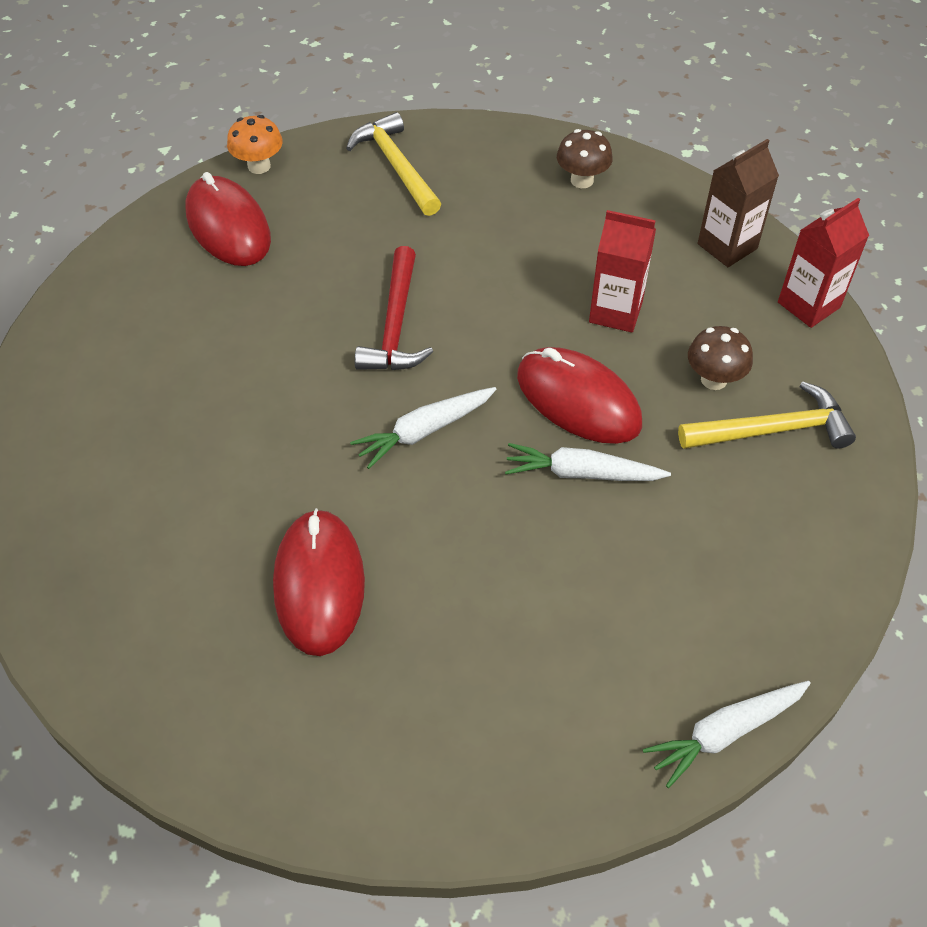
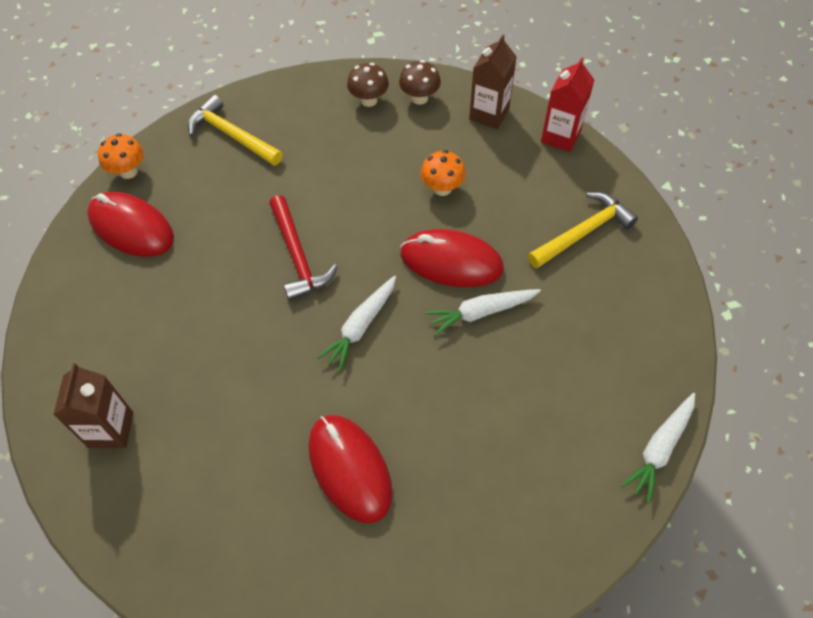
camera: 25 degrees left, 5 degrees up
red carton [589,210,656,333] -> orange mushroom [421,150,466,196]
brown mushroom [688,326,753,390] -> brown mushroom moved to [399,60,441,105]
none -> brown carton [53,363,133,448]

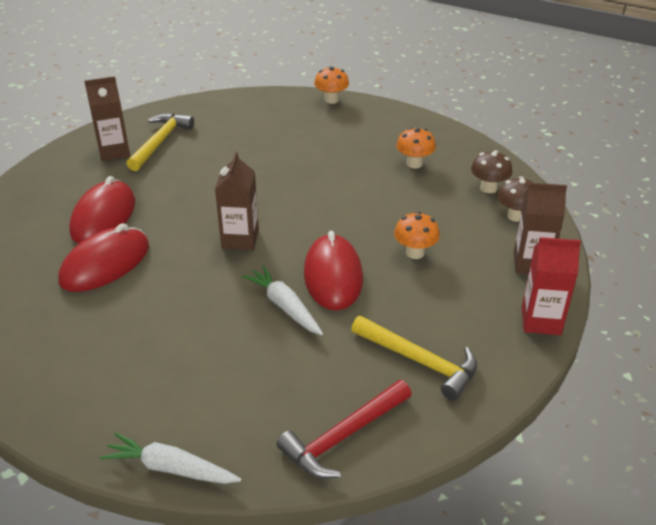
camera: 70 degrees right, 20 degrees down
red mouse [87,192,174,257] -> red mouse moved to [69,176,135,243]
yellow hammer [188,95,283,166] -> yellow hammer moved to [126,113,194,171]
red hammer [269,195,338,301] -> red hammer moved to [276,380,412,479]
white carrot [317,276,396,371] -> brown carton [215,152,259,250]
none -> orange mushroom [396,127,436,169]

